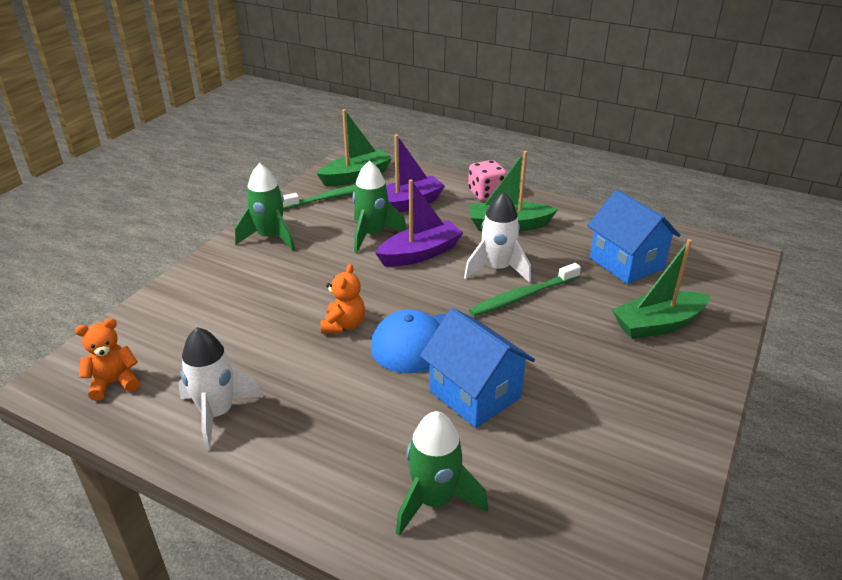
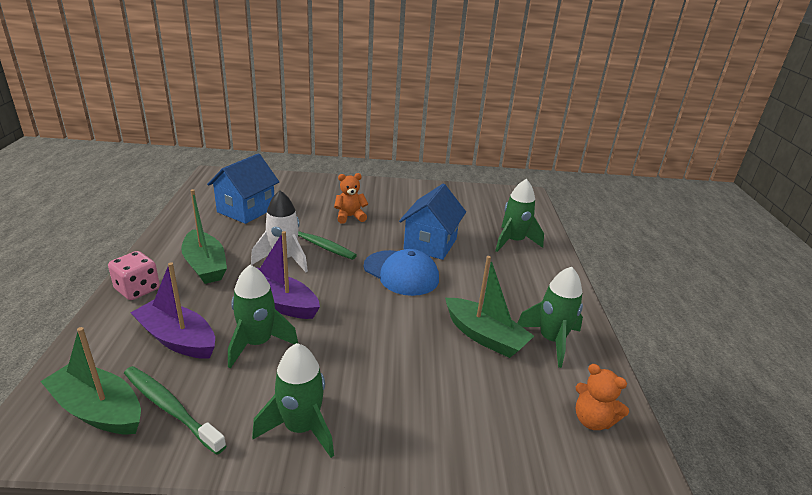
camera: 120 degrees left, 5 degrees down
white rocket [178,327,263,451] -> green rocket [517,267,583,368]
orange teddy bear [321,264,365,333] -> orange teddy bear moved to [334,173,368,224]
green boat [612,239,711,339] -> green boat moved to [445,256,534,358]

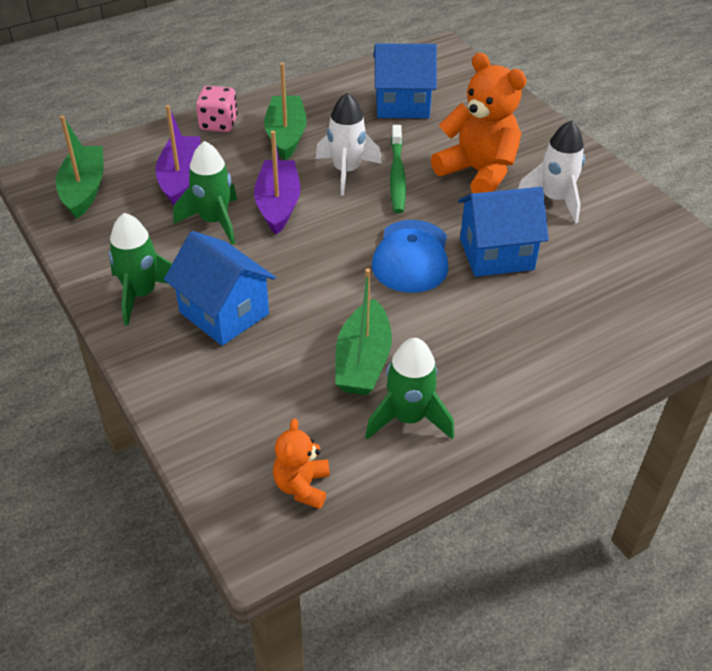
camera: 60 degrees right, 15 degrees up
green toothbrush [124,366,227,455] -> none
green boat [181,189,227,284] -> green boat turned 150 degrees clockwise [264,63,307,160]
orange teddy bear [334,173,368,224] -> orange teddy bear [431,53,527,193], size x1.92
green rocket [495,179,544,252] -> none
none -> blue house [164,231,276,346]
none -> white rocket [518,120,585,223]

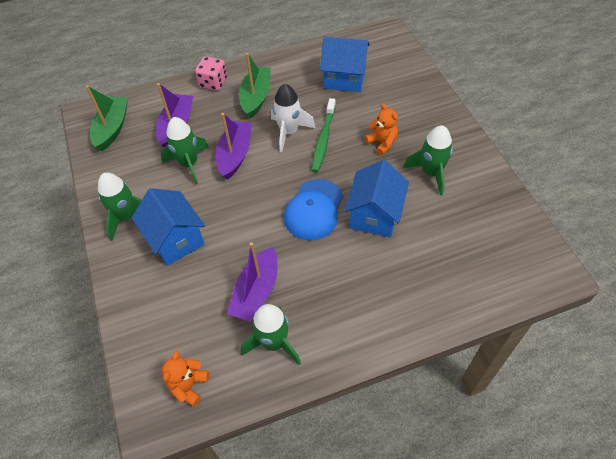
camera: 15 degrees right, 10 degrees up
green boat [335,268,392,395] -> purple boat [227,242,278,322]
orange teddy bear [431,53,527,193] -> orange teddy bear [365,104,398,155], size x0.52
blue house [458,187,549,277] -> blue house turned 75 degrees counterclockwise [344,160,409,237]
white rocket [518,120,585,223] -> green rocket [403,125,453,196]

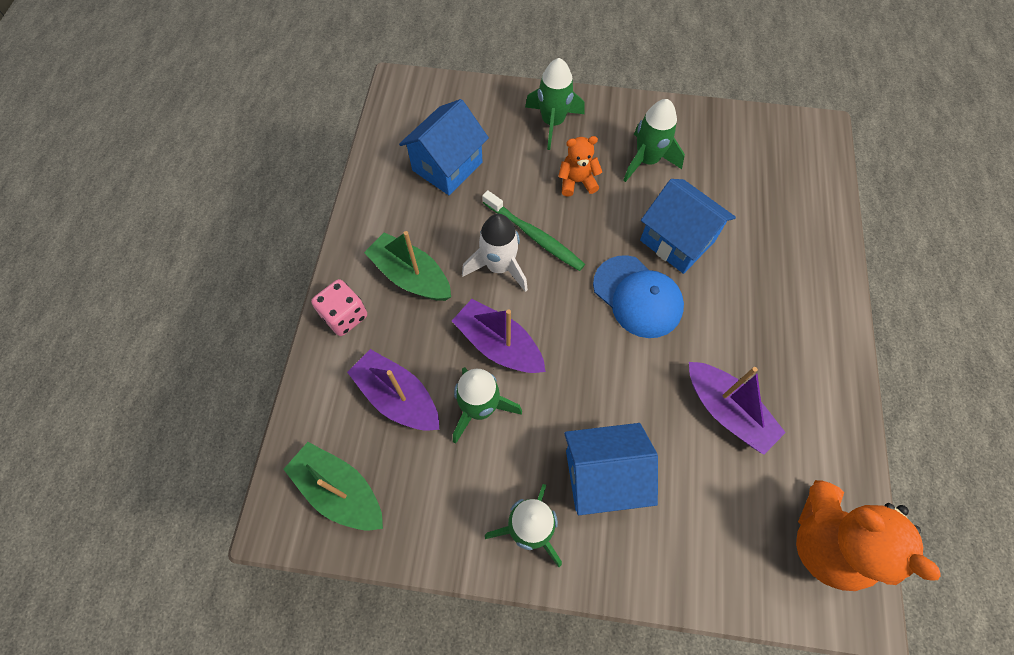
camera: 65 degrees left, 10 degrees up
orange teddy bear [162,351,209,406] -> orange teddy bear [796,480,941,591], size x1.92
green rocket [241,304,301,365] -> green rocket moved to [525,58,584,150]

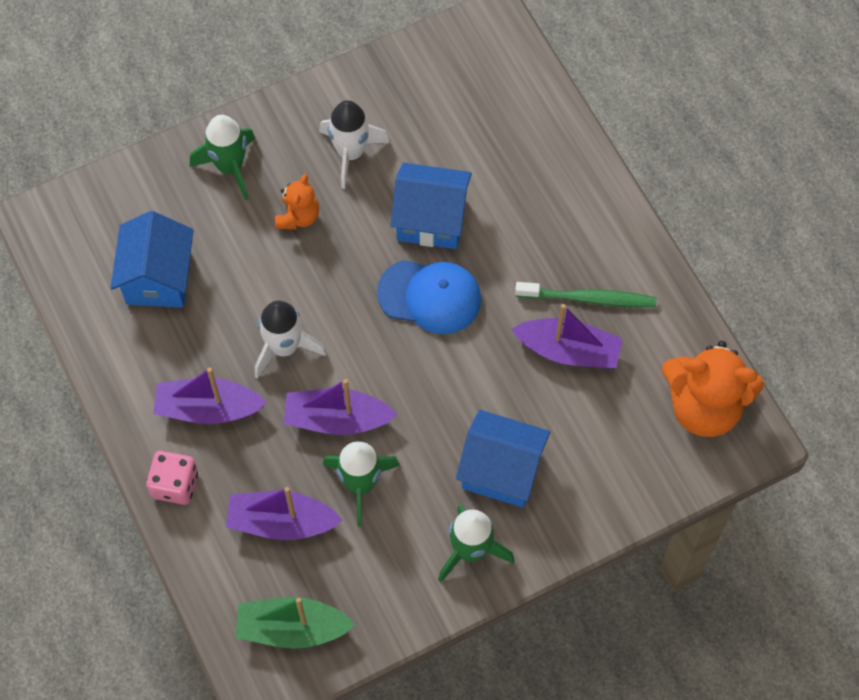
camera: 35 degrees left, 0 degrees up
green boat [364,231,451,301] -> purple boat [153,368,267,424]
green toothbrush [482,190,585,271] -> green toothbrush moved to [515,282,657,307]
orange teddy bear [558,136,602,197] -> orange teddy bear turned 150 degrees clockwise [275,174,319,229]
blue house [564,423,658,515] -> blue house turned 60 degrees clockwise [456,410,550,507]
green rocket [623,99,685,182] -> white rocket [319,100,390,189]

